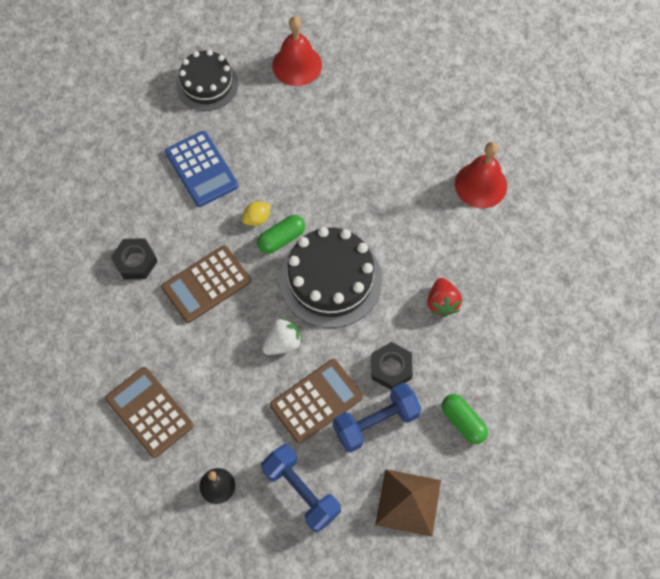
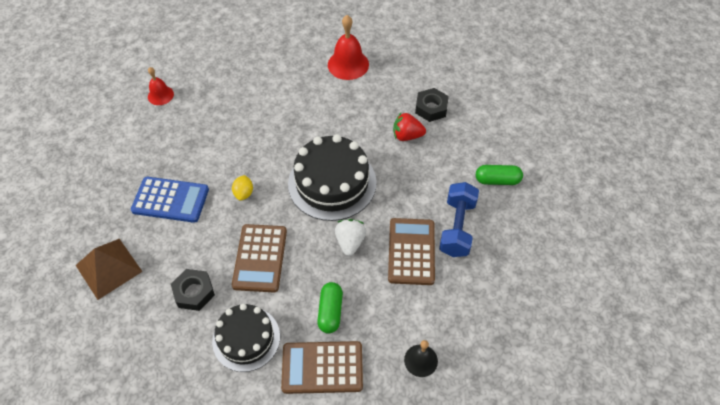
camera: 50 degrees left, 10 degrees down
black cake [176,50,238,111] -> black cake moved to [212,304,280,372]
green capsule [257,215,305,254] -> green capsule moved to [317,282,343,334]
blue dumbbell [261,444,341,533] -> none
red bell [272,16,322,86] -> red bell [148,67,174,105], size x0.60
black nut [371,342,413,390] -> black nut moved to [415,88,449,122]
brown pyramid [375,469,441,537] -> brown pyramid moved to [76,239,142,300]
red strawberry [427,278,462,317] -> red strawberry turned 150 degrees clockwise [393,113,426,141]

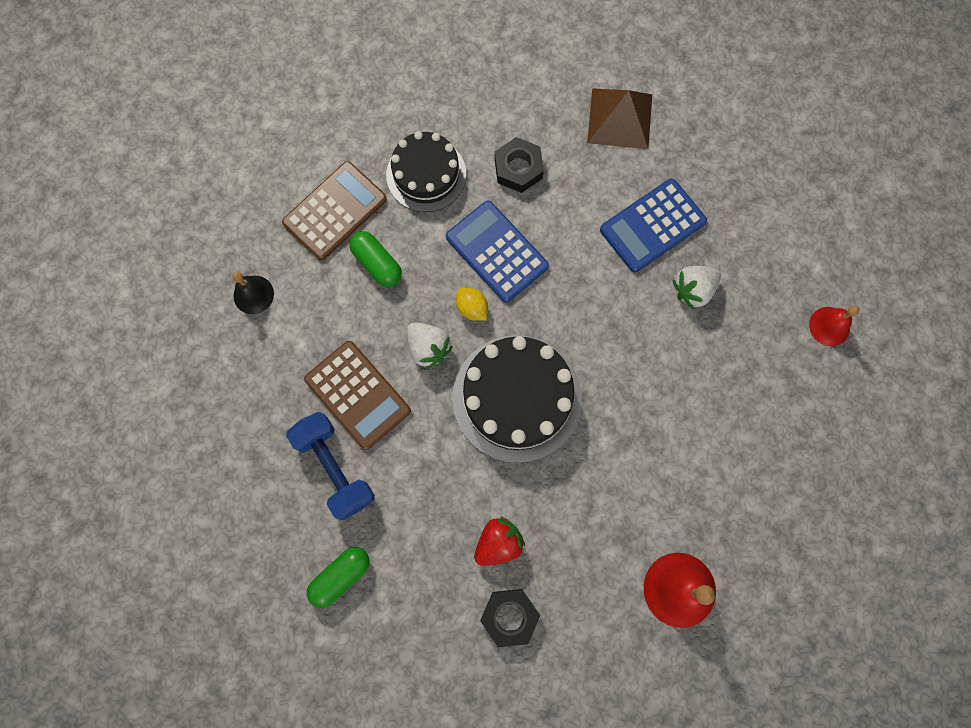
camera: 135 degrees right, 20 degrees up
yellow lemon [232,175,253,201] -> yellow lemon moved to [456,288,488,321]
brown calculator [232,224,287,292] -> blue calculator [446,201,549,303]
none -> white strawberry [673,266,721,309]

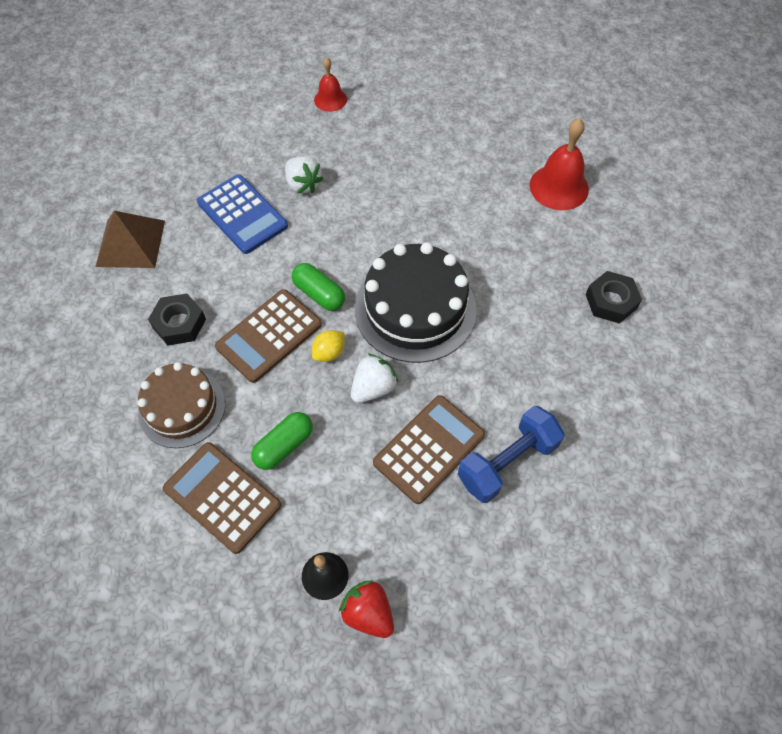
camera: 95 degrees left, 15 degrees down
green capsule [307,547,370,608] -> green capsule moved to [292,263,345,311]
black cake [386,131,466,212] -> brown cake [138,362,225,448]
blue calculator [446,201,549,303] -> brown calculator [215,289,322,383]
red strawberry [474,516,525,566] -> red strawberry moved to [339,580,394,638]

